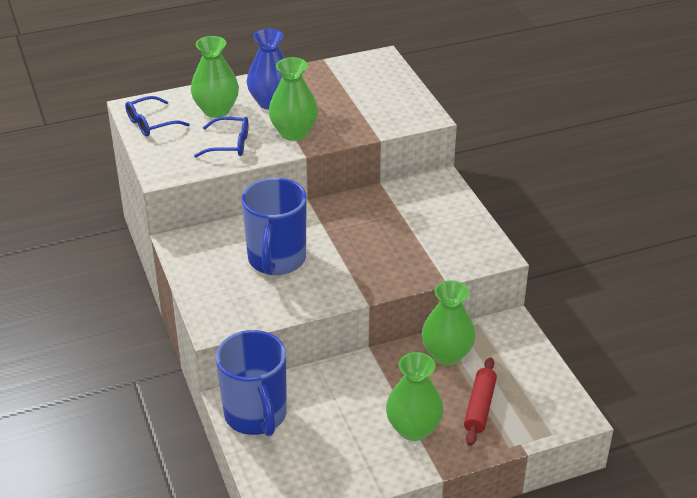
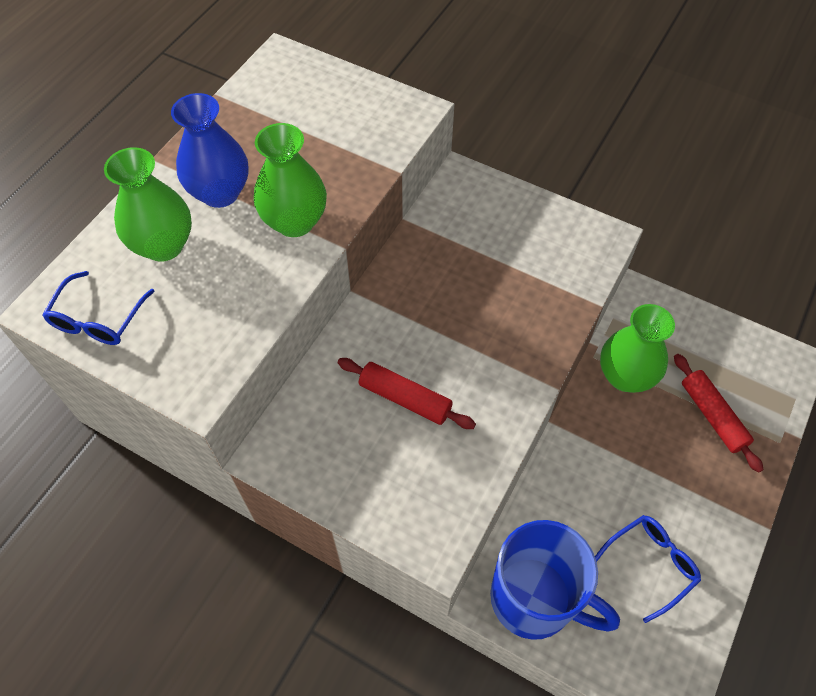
camera: 40 degrees left, 20 degrees up
blue glasses [194,117,248,158] -> blue glasses moved to [595,515,701,623]
blue mug [241,178,307,275] -> red rolling pin [338,358,476,429]
green vase [386,352,444,441] -> none

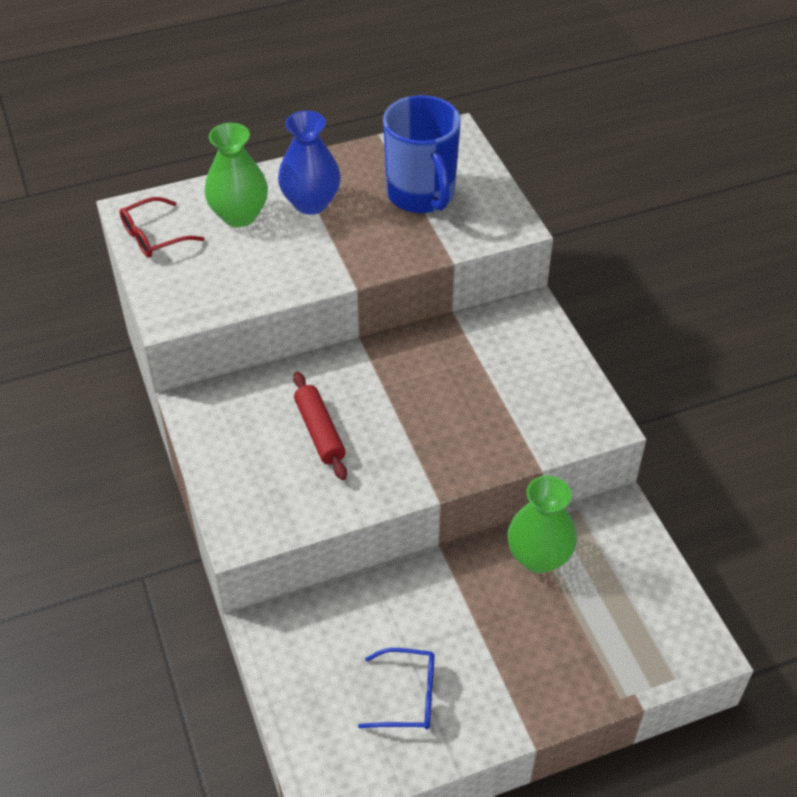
camera: 40 degrees right, 10 degrees down
blue glasses [42,271,155,345] -> red glasses [120,197,204,258]
green vase [254,123,327,237] -> none
blue mug [490,520,620,640] -> blue mug moved to [383,95,461,213]
red rolling pin [674,354,764,473] -> none

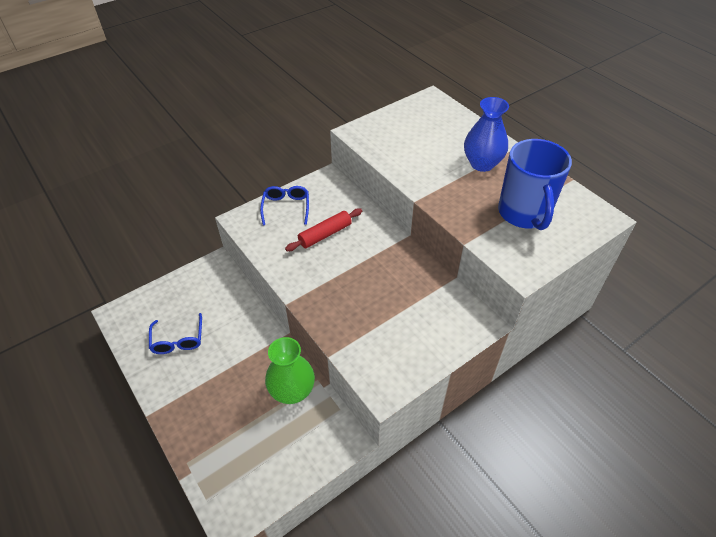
camera: 75 degrees right, 0 degrees up
red glasses [120,197,204,258] -> none
green vase [204,123,268,227] -> none
blue mug [383,95,461,213] -> blue mug turned 60 degrees counterclockwise [498,139,572,230]
none -> blue glasses [260,186,309,225]

